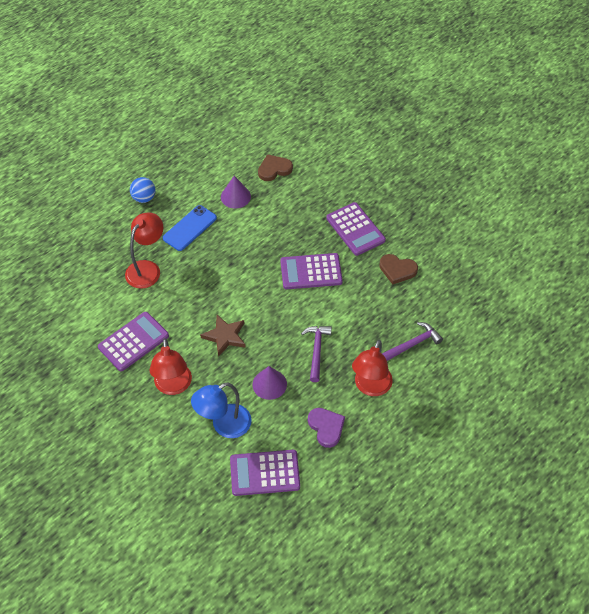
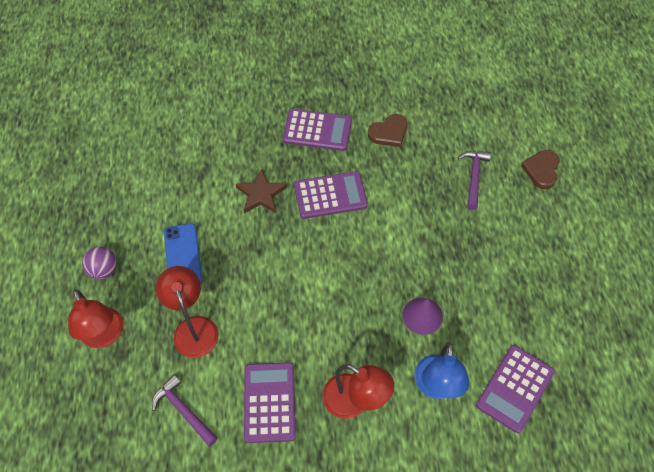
camera: 50 degrees left, 5 degrees up
blue ball [130,177,155,203] -> purple ball [82,247,117,280]
brown star [200,315,246,357] -> brown star moved to [236,169,287,213]
purple cone [221,176,251,209] -> none
brown heart [258,154,293,181] -> brown heart moved to [521,150,560,189]
purple calculator [280,253,343,289] -> purple calculator turned 135 degrees counterclockwise [294,171,368,219]
purple hammer [301,326,332,382] -> purple hammer moved to [152,375,218,446]
purple heart [308,408,345,448] -> none
red lamp [352,340,393,396] -> red lamp moved to [68,289,123,348]

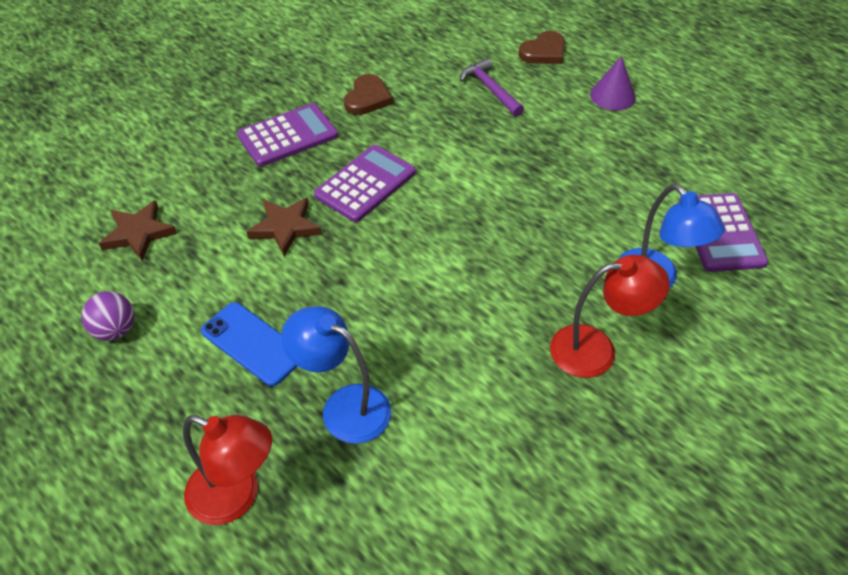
camera: 40 degrees left, 10 degrees down
purple ball [82,247,117,280] -> purple ball moved to [82,291,134,341]
purple hammer [152,375,218,446] -> none
red lamp [156,266,218,358] -> blue lamp [281,306,391,444]
purple calculator [244,362,296,443] -> none
purple cone [403,298,443,335] -> purple cone moved to [590,56,636,111]
brown heart [521,150,560,189] -> brown heart turned 105 degrees counterclockwise [518,31,565,64]
none -> brown star [99,200,177,261]

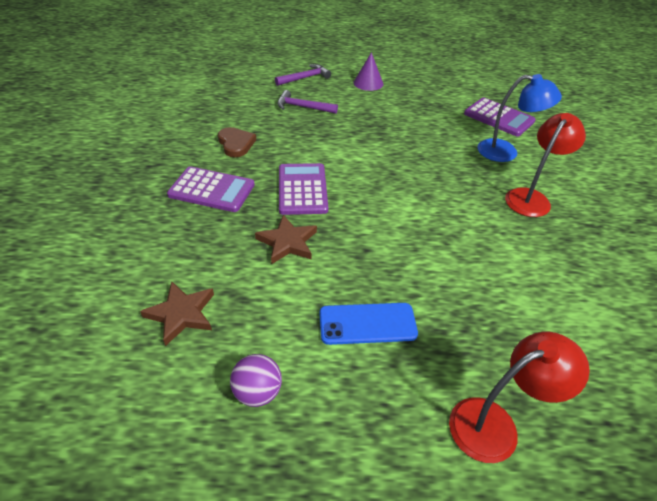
camera: 45 degrees left, 5 degrees down
purple calculator [237,103,338,167] -> purple calculator turned 90 degrees clockwise [167,166,255,212]
blue lamp [281,306,391,444] -> none
brown heart [518,31,565,64] -> purple hammer [275,64,331,86]

